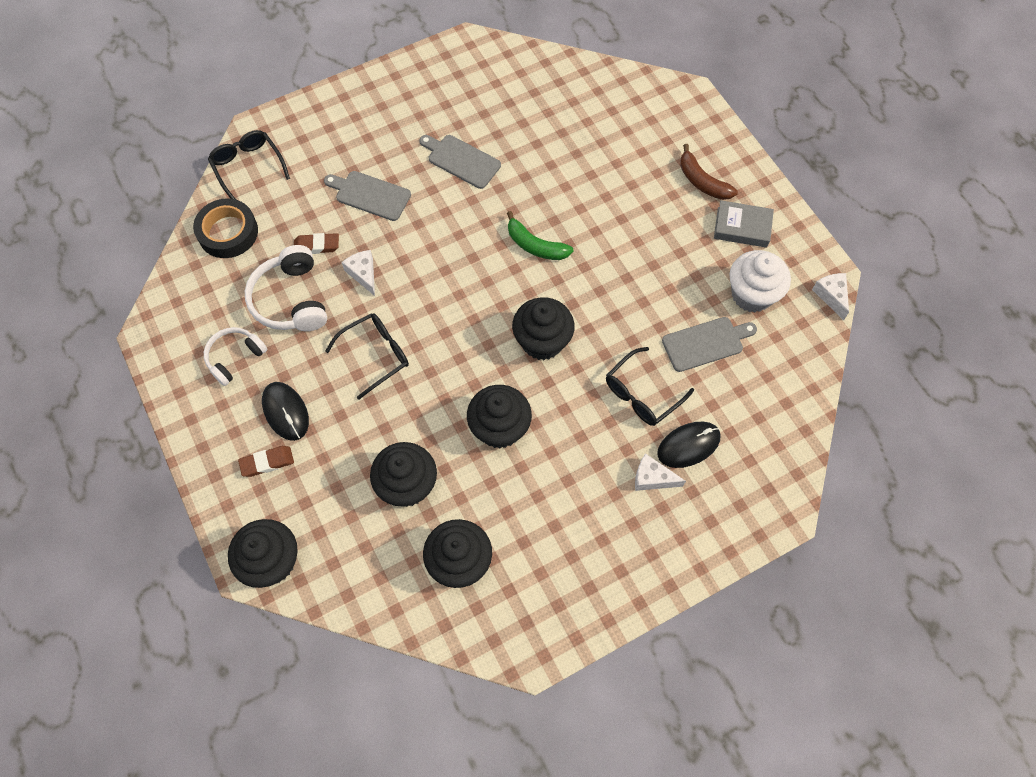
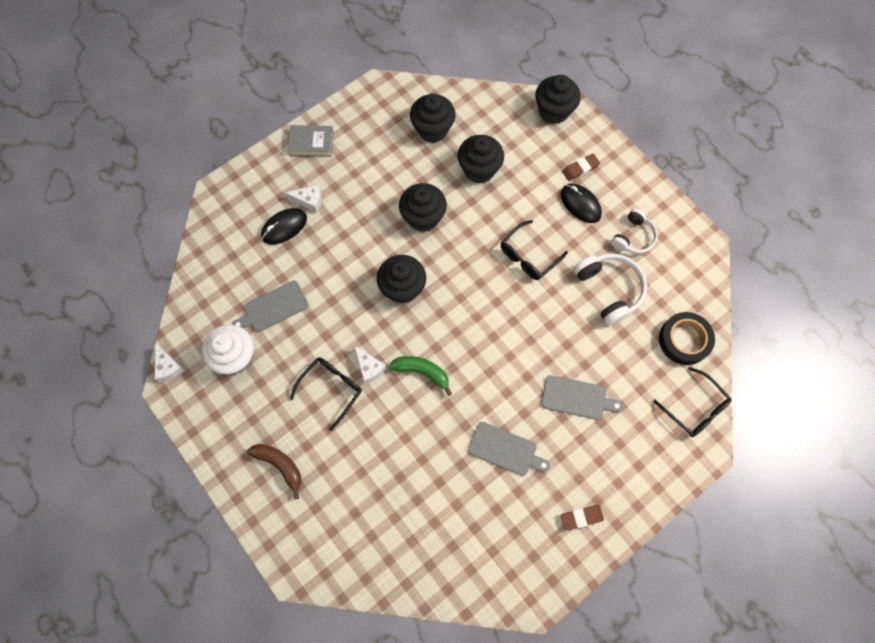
camera: 170 degrees right, 5 degrees up
brown eraser [294,233,339,254] -> brown eraser moved to [561,505,604,531]
white cheese [342,250,375,296] -> white cheese moved to [355,346,387,384]
black glasses [606,347,694,426] -> black glasses moved to [290,357,362,431]
grey book [714,200,774,248] -> grey book moved to [288,125,333,157]

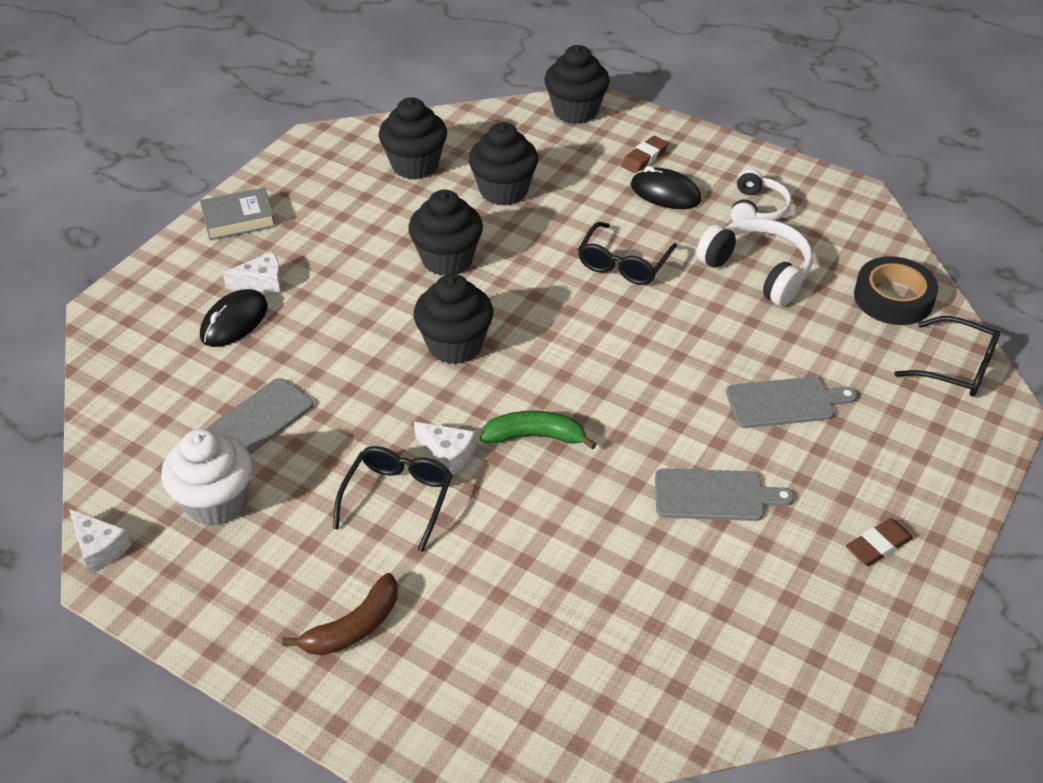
camera: 20 degrees left, 25 degrees down
brown banana [247,444,301,499] -> brown banana turned 120 degrees clockwise [282,573,398,655]

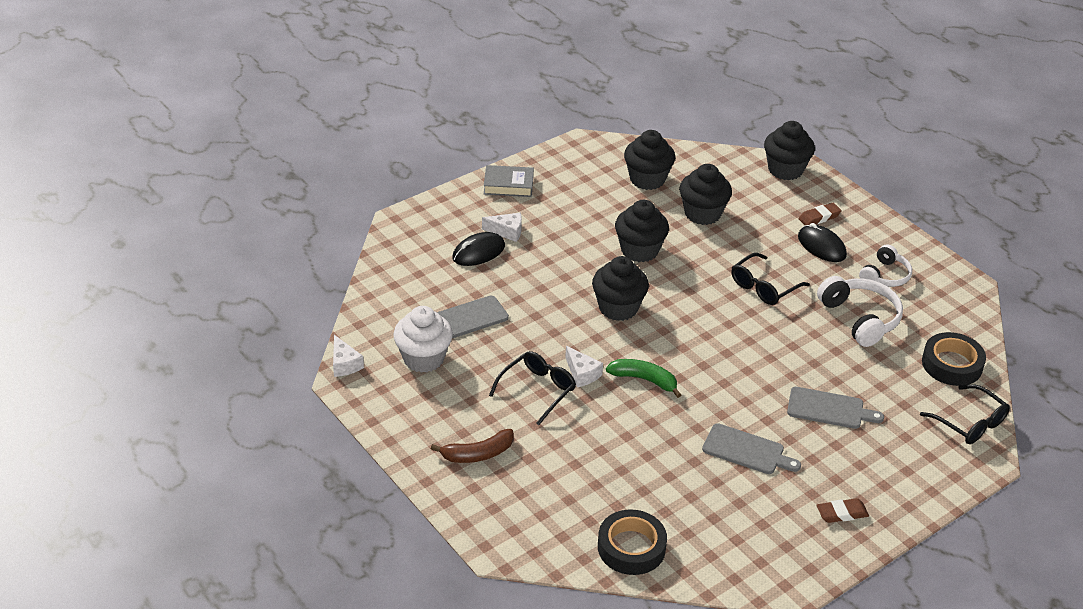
camera: 20 degrees right, 5 degrees down
none -> black tape [598,510,667,575]

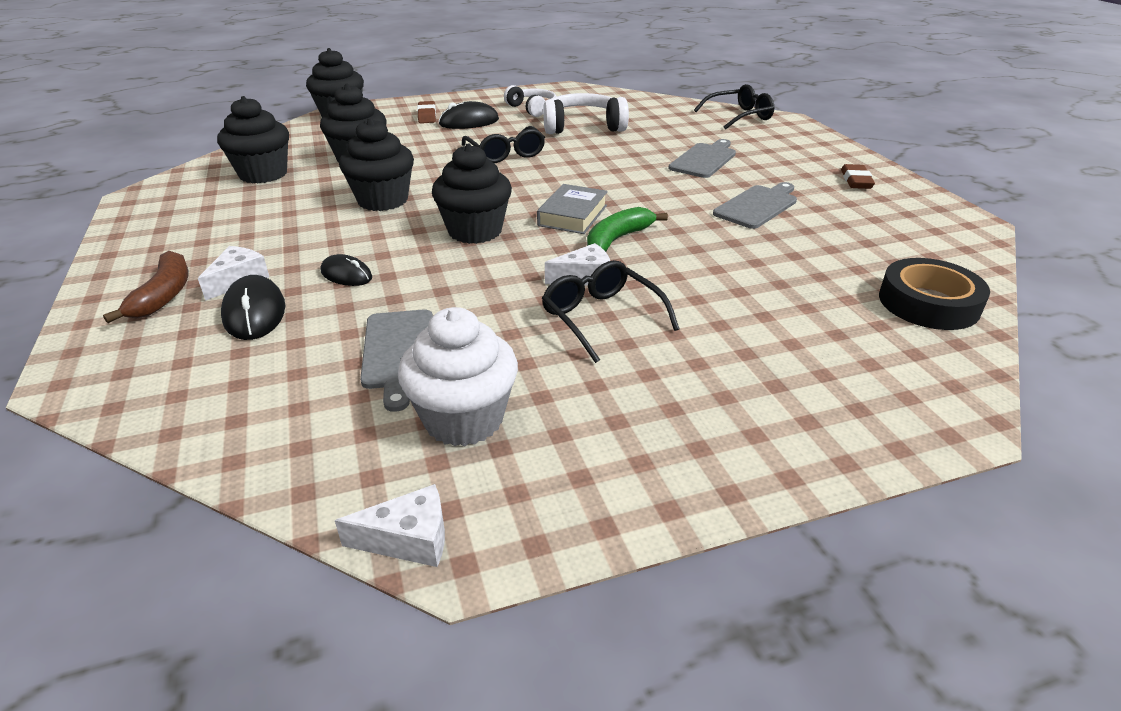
camera: 70 degrees left, 5 degrees down
brown banana [431,429,514,463] -> brown banana moved to [103,251,188,323]
grey book [484,165,534,197] -> grey book moved to [537,184,608,234]
black tape [922,332,986,386] -> none
none -> black mouse [321,254,372,286]

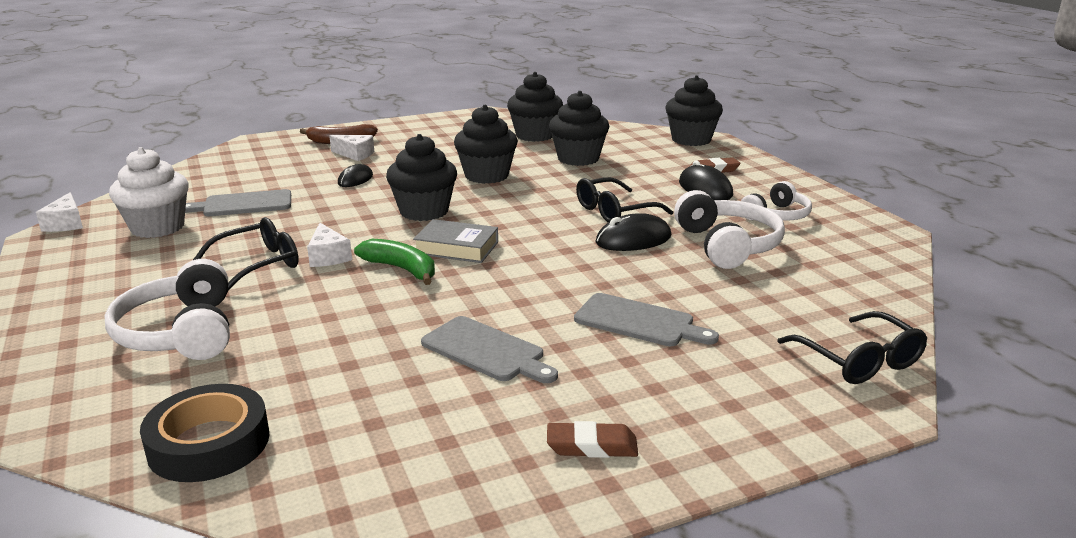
camera: 85 degrees right, 10 degrees down
black mouse [221,275,285,340] -> black mouse moved to [595,213,671,251]
none -> white headphones [104,259,230,360]

